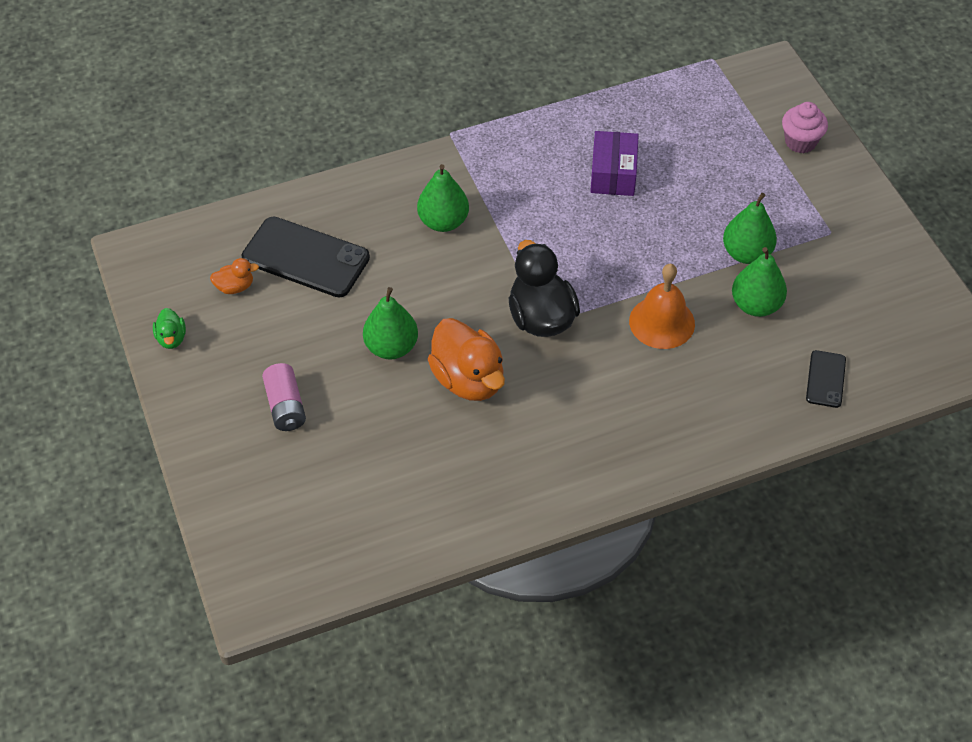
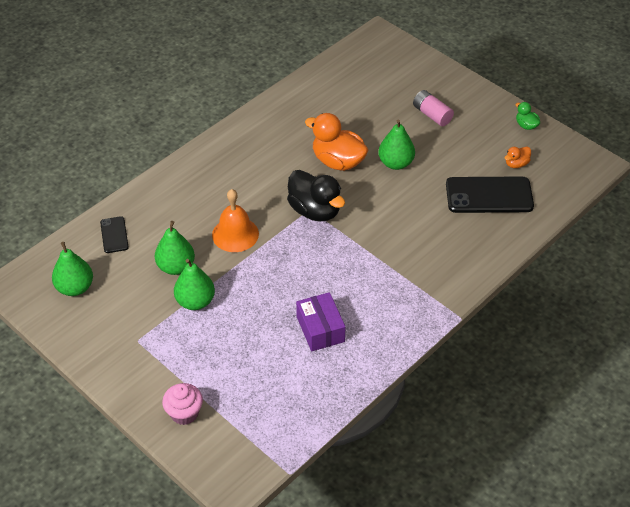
camera: 155 degrees right, 5 degrees down
green pear [417,164,469,232] -> green pear moved to [52,242,93,296]

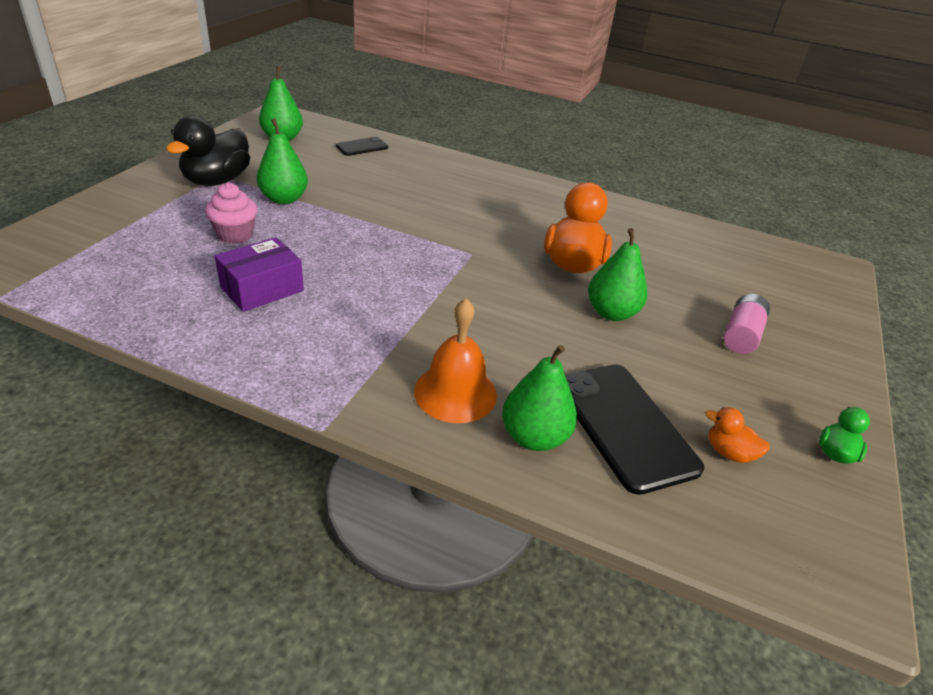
camera: 65 degrees right, 10 degrees down
green pear [155,221,195,275] -> green pear moved to [502,345,577,451]
pink cupcake [162,383,203,425] -> pink cupcake moved to [205,182,257,244]
orange bell [212,189,259,252] -> orange bell moved to [414,298,497,423]
black duck [287,170,345,221] -> black duck moved to [166,116,250,186]

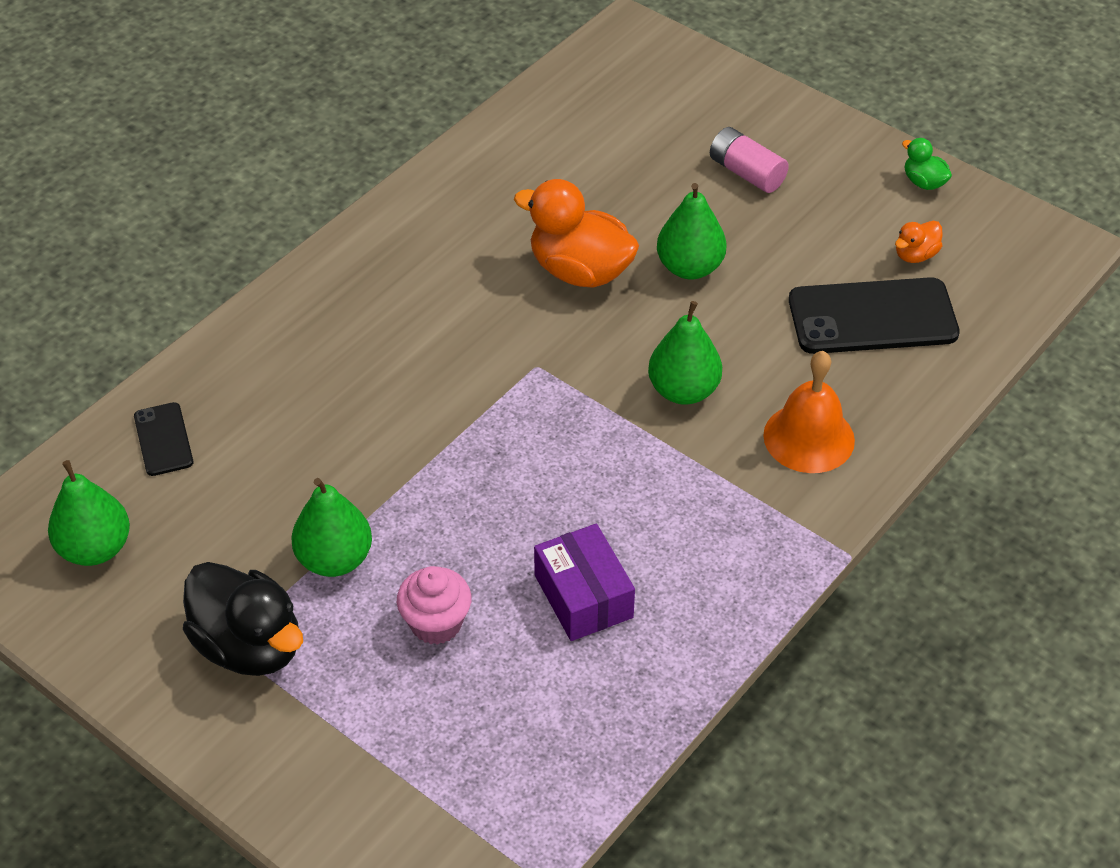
camera: 70 degrees left, 10 degrees up
green pear [502,345,577,451] -> green pear moved to [648,301,722,405]

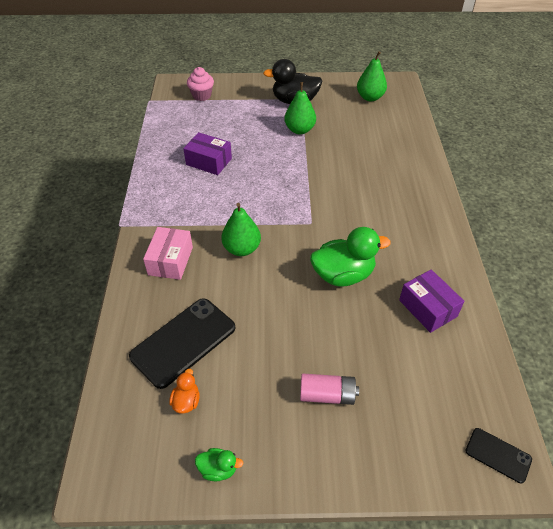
camera: 140 degrees right, 0 degrees up
black phone [134,402,193,476] -> black phone moved to [465,428,532,483]
pink cupcake [397,566,472,645] -> pink cupcake moved to [187,67,214,101]
orange duck [514,179,639,288] -> green duck [310,227,391,287]
green pear [657,183,727,279] -> none
orange bell [763,351,855,473] -> pink box [143,227,193,280]
none -> purple box [399,270,464,333]

